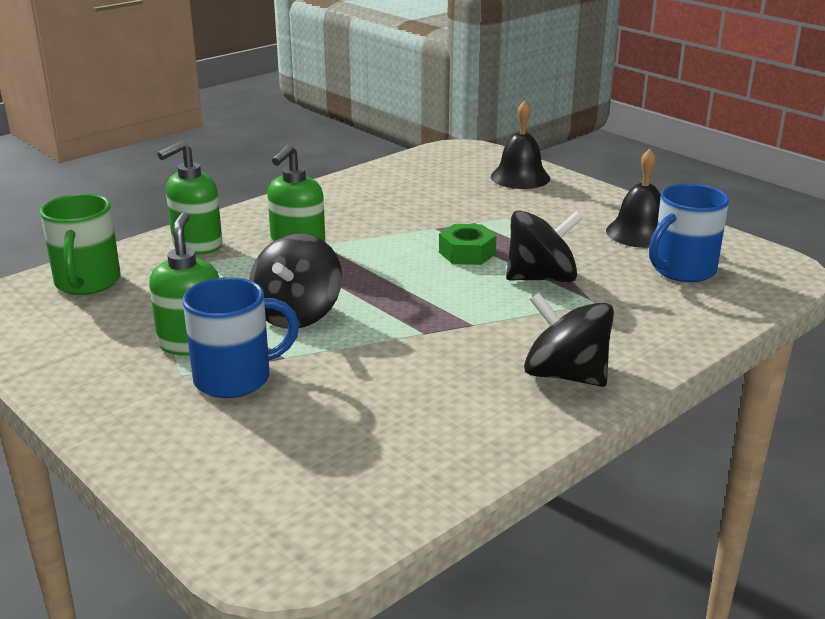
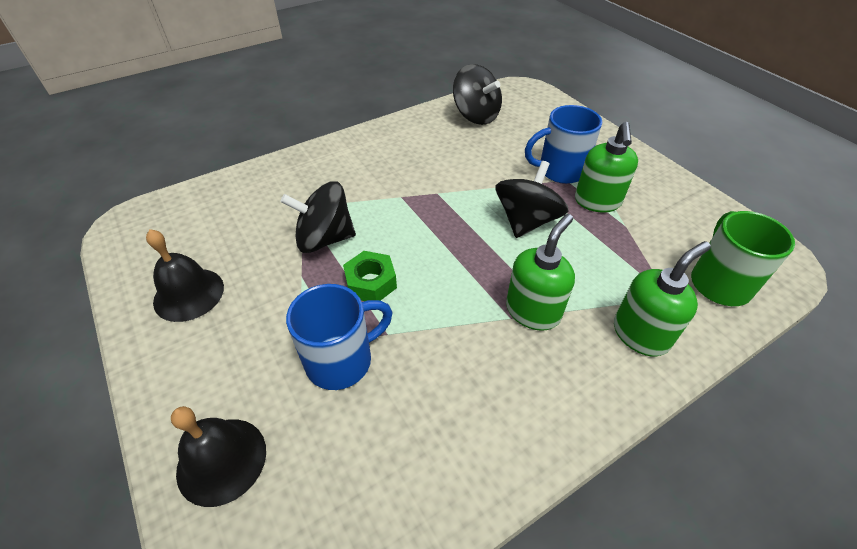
camera: 170 degrees left, 20 degrees up
black spinning top [524,293,614,387] -> black spinning top moved to [453,64,502,125]
blue mug [649,183,729,282] -> blue mug moved to [286,284,393,390]

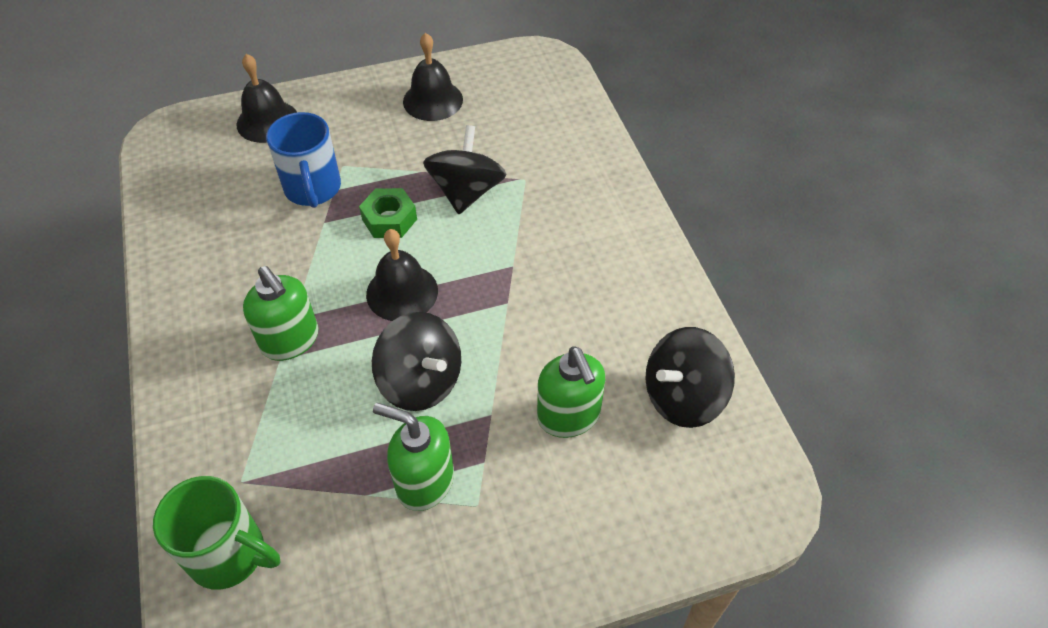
camera: 105 degrees right, 5 degrees up
blue mug [525,105,602,184] -> none
green soap dispenser [614,241,711,357] -> green soap dispenser moved to [537,347,605,438]
none -> black bell [366,229,438,321]

